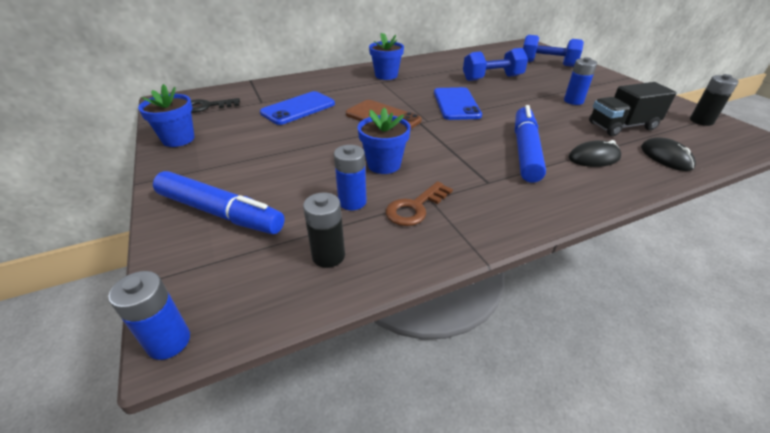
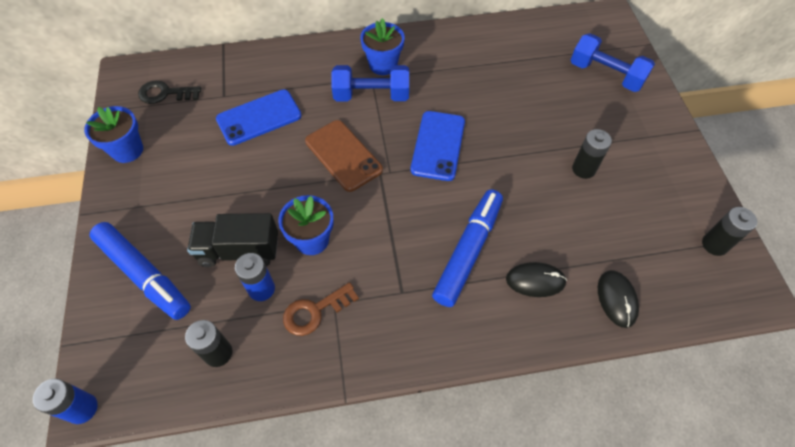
camera: 15 degrees right, 20 degrees up
blue dumbbell [463,48,528,81] -> blue dumbbell moved to [331,65,409,101]
blue battery [564,57,597,105] -> black battery [572,129,612,179]
black truck [589,82,677,136] -> black truck moved to [187,213,278,267]

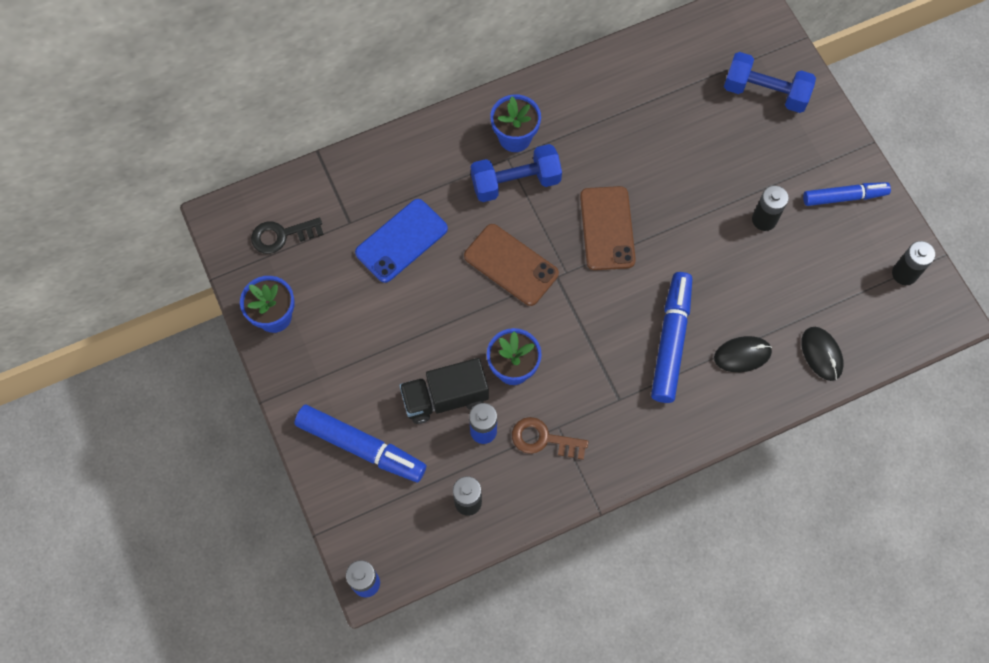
camera: 15 degrees left, 10 degrees up
brown key [283,282,359,336] -> brown key turned 60 degrees clockwise [512,417,588,460]
blue phone [411,111,465,181] -> brown phone [580,186,636,270]
none -> blue marker [803,182,891,206]

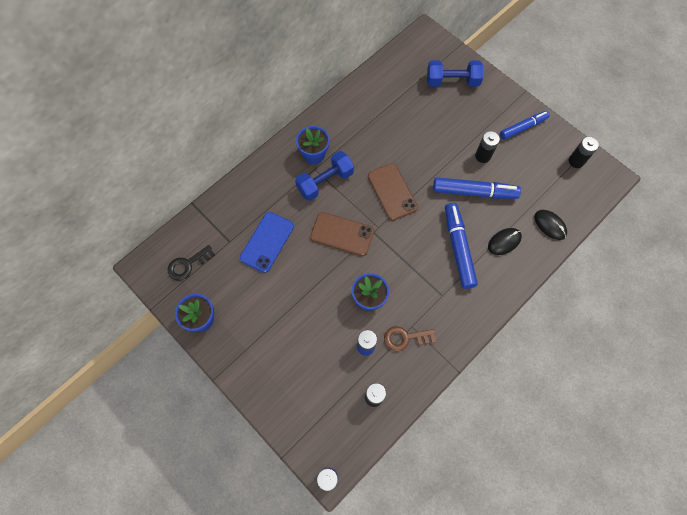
camera: 20 degrees left, 0 degrees up
blue marker [294,405,426,482] -> blue marker moved to [433,177,521,199]
black truck [399,358,489,424] -> none

